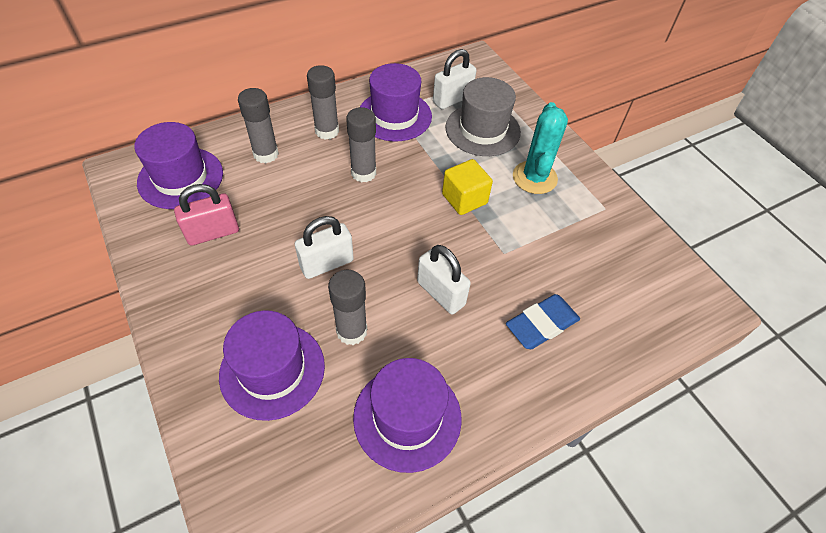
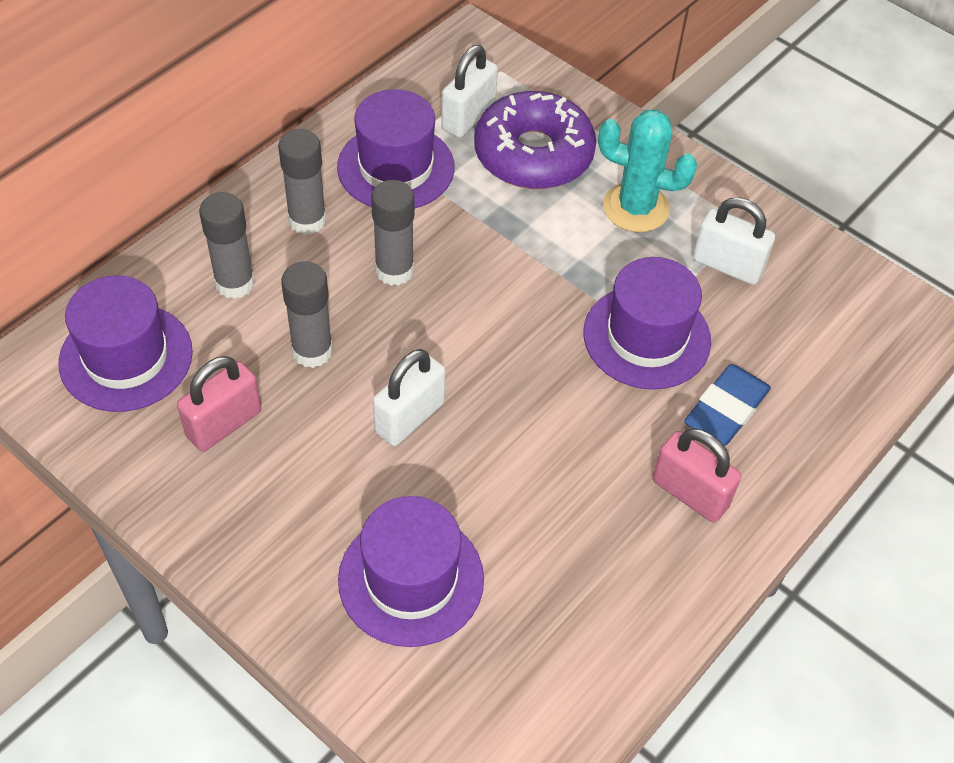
camera: 20 degrees left, 0 degrees up
grey glue stick [328,270,367,345] -> grey glue stick moved to [281,261,333,368]
purple hat [353,358,462,473] -> purple hat moved to [583,257,711,390]
white padlock [417,245,471,314] -> white padlock moved to [693,197,775,285]
yellow cube [442,159,493,215] -> none
grey hat [446,77,521,156] -> purple donut [474,91,596,189]
turquoise cactus [513,102,568,194] -> turquoise cactus turned 60 degrees counterclockwise [598,109,697,232]
none -> pink padlock [652,428,741,522]

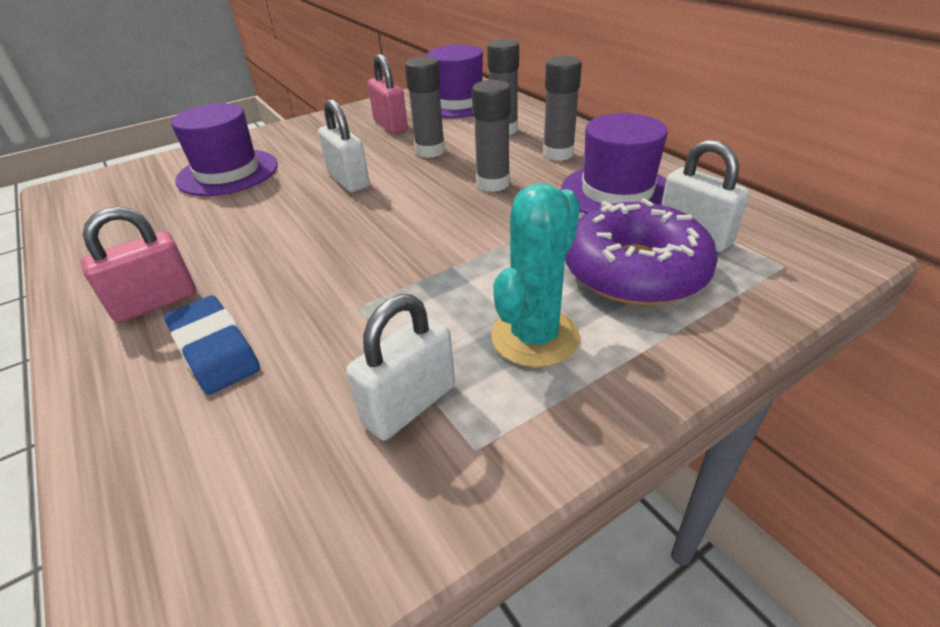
camera: 110 degrees right, 15 degrees down
purple hat [583,257,711,390] -> none

